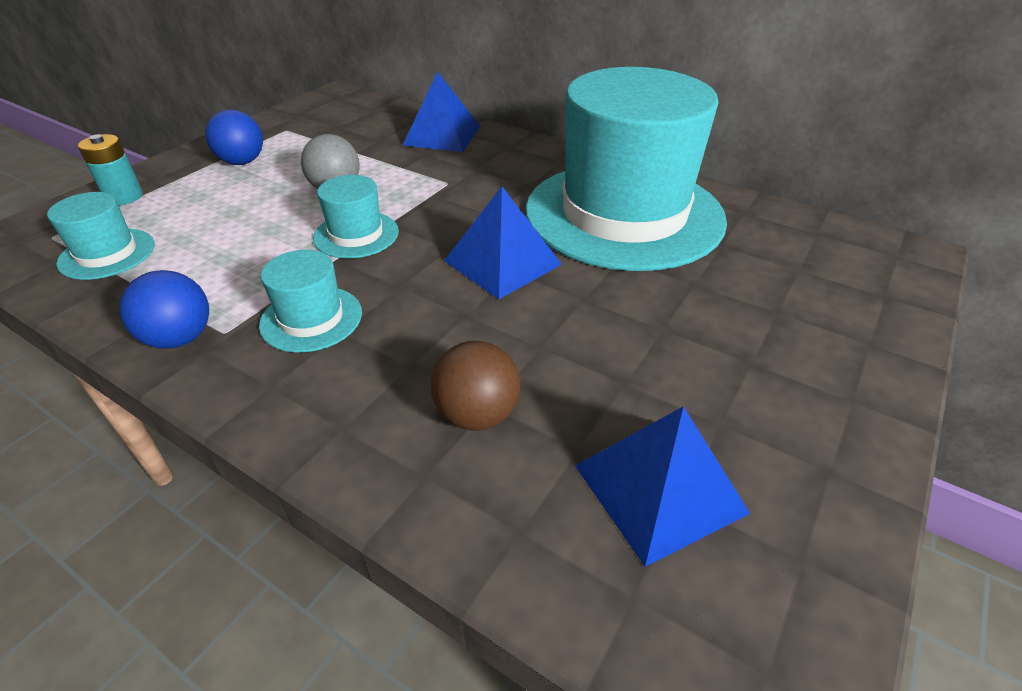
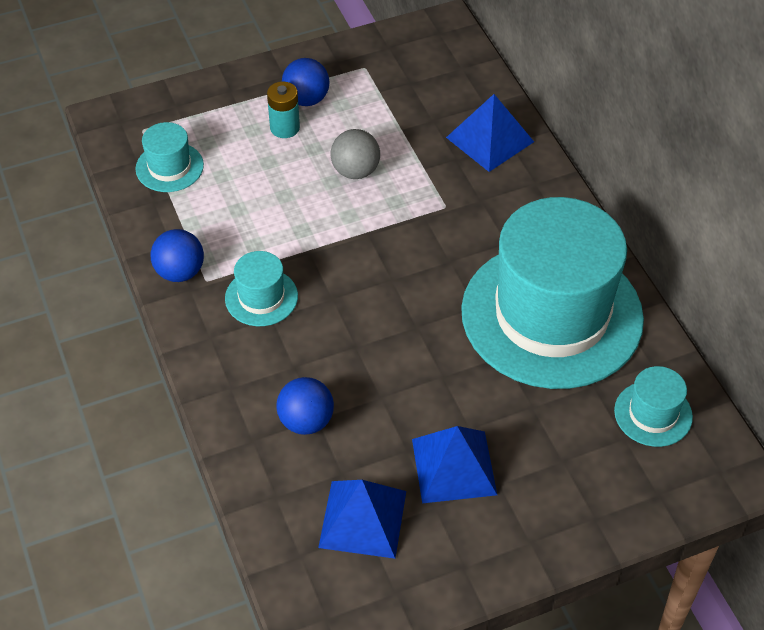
camera: 35 degrees right, 10 degrees up
turquoise battery [78,134,143,205] -> turquoise battery moved to [267,82,300,138]
turquoise hat [313,175,399,258] -> turquoise hat moved to [614,366,693,447]
brown ball [431,341,520,431] -> blue ball [276,377,334,435]
blue pyramid [444,186,562,299] -> blue pyramid moved to [412,426,497,503]

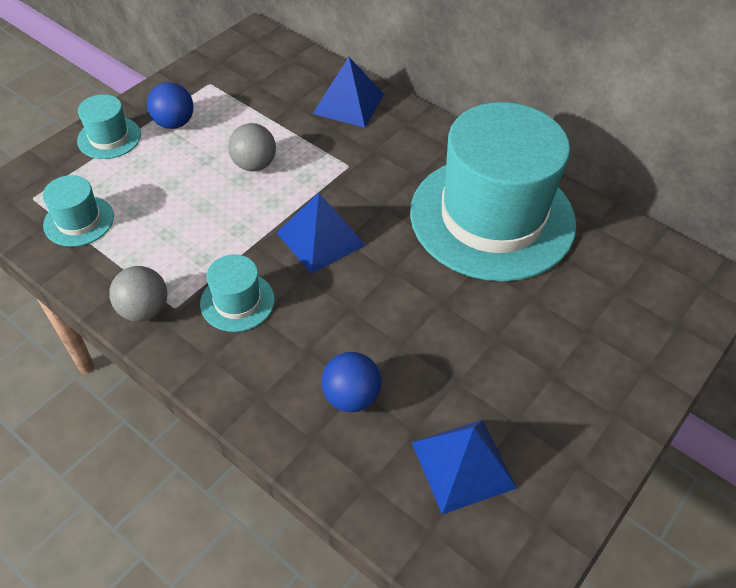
camera: 30 degrees left, 0 degrees up
blue ball [151,229,204,282] -> grey ball [109,266,167,322]
turquoise battery [267,82,300,138] -> none
blue pyramid [412,426,497,503] -> blue pyramid moved to [276,193,365,274]
turquoise hat [614,366,693,447] -> turquoise hat moved to [77,94,141,159]

